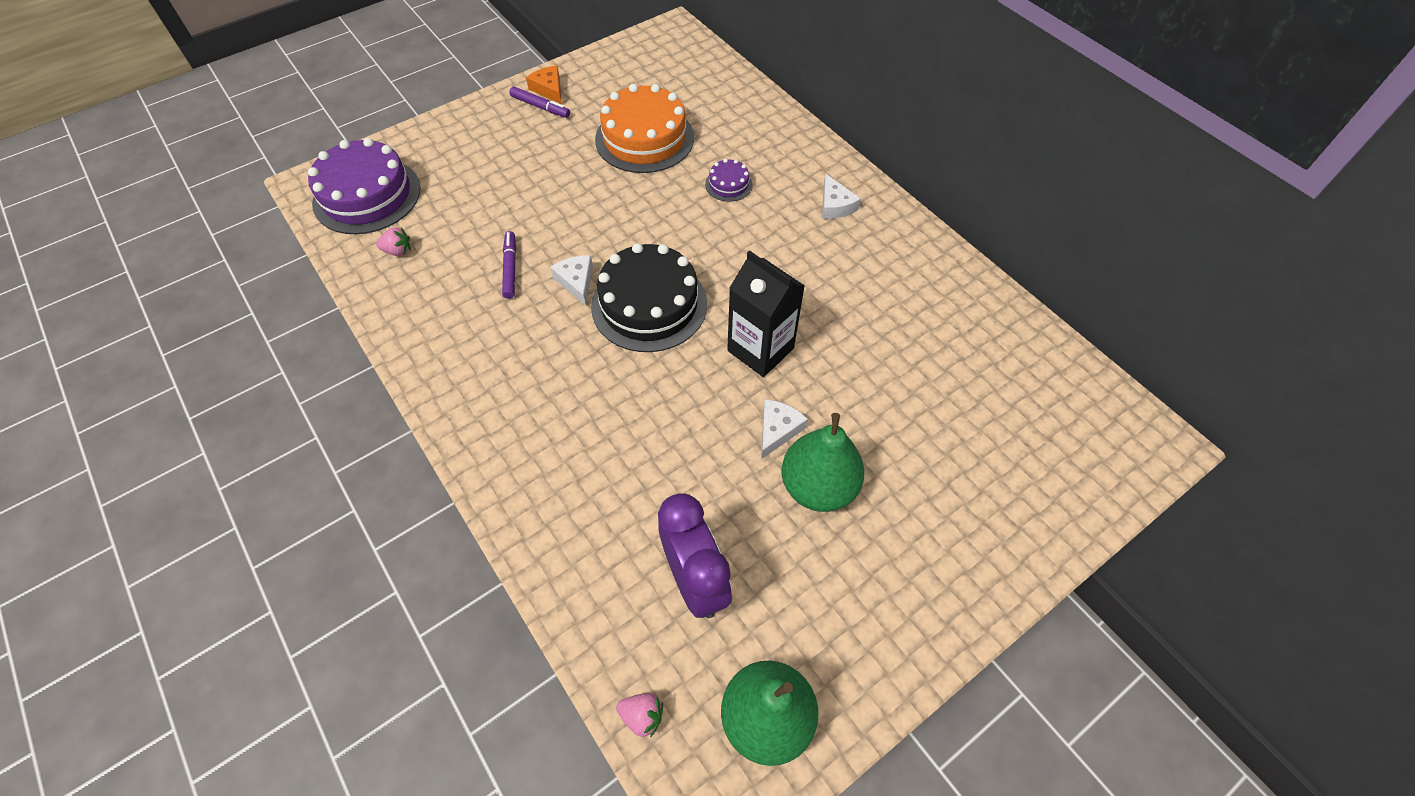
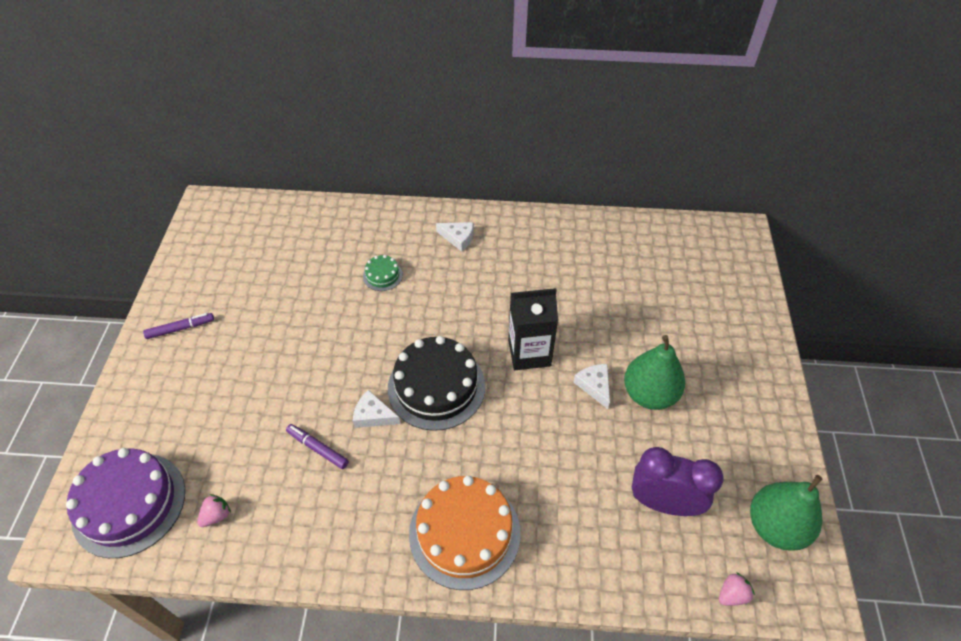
camera: 50 degrees left, 5 degrees down
orange cheese [526,65,562,104] -> none
orange cake [595,84,694,173] -> orange cake moved to [409,476,521,590]
purple cake [705,159,753,202] -> green cake [363,255,403,291]

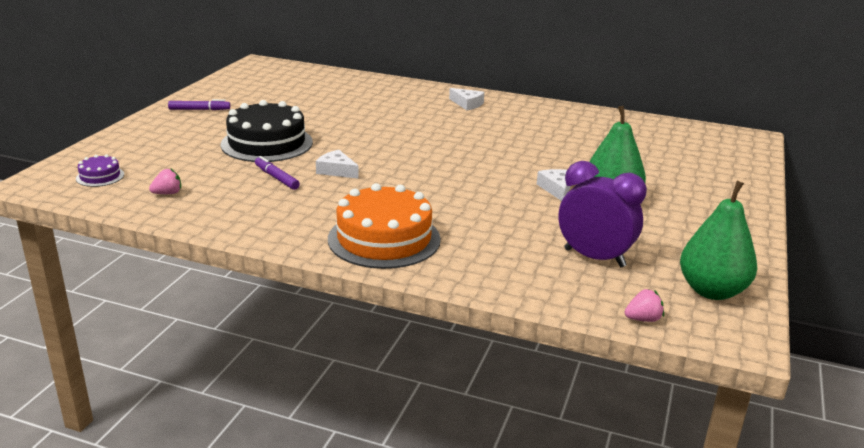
camera: 15 degrees right, 25 degrees down
purple cake [66,448,185,558] -> purple cake [76,154,124,187], size x0.46
green cake [363,255,403,291] -> none
black cake [388,336,485,431] -> black cake moved to [220,100,313,162]
black carton [508,288,558,370] -> none

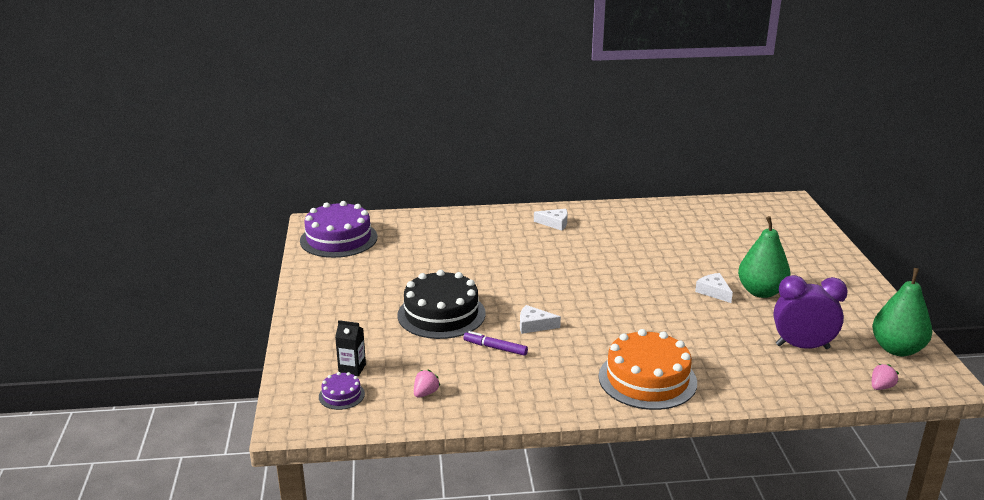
camera: 25 degrees left, 0 degrees up
purple marker [168,99,230,110] -> none
none -> purple cake [300,201,377,258]
none -> black carton [335,320,366,376]

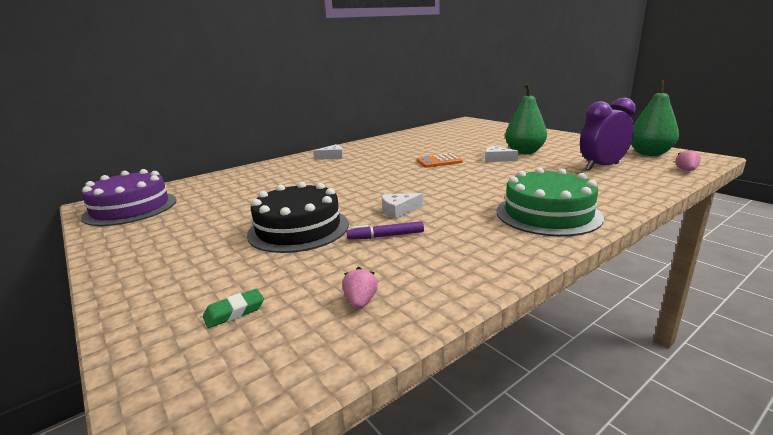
camera: 30 degrees left, 5 degrees down
purple cake [319,372,365,410] -> none
black carton [335,320,366,376] -> green eraser [203,289,264,328]
orange cake [598,329,697,410] -> green cake [497,168,604,236]
none -> orange calculator [417,153,463,168]

